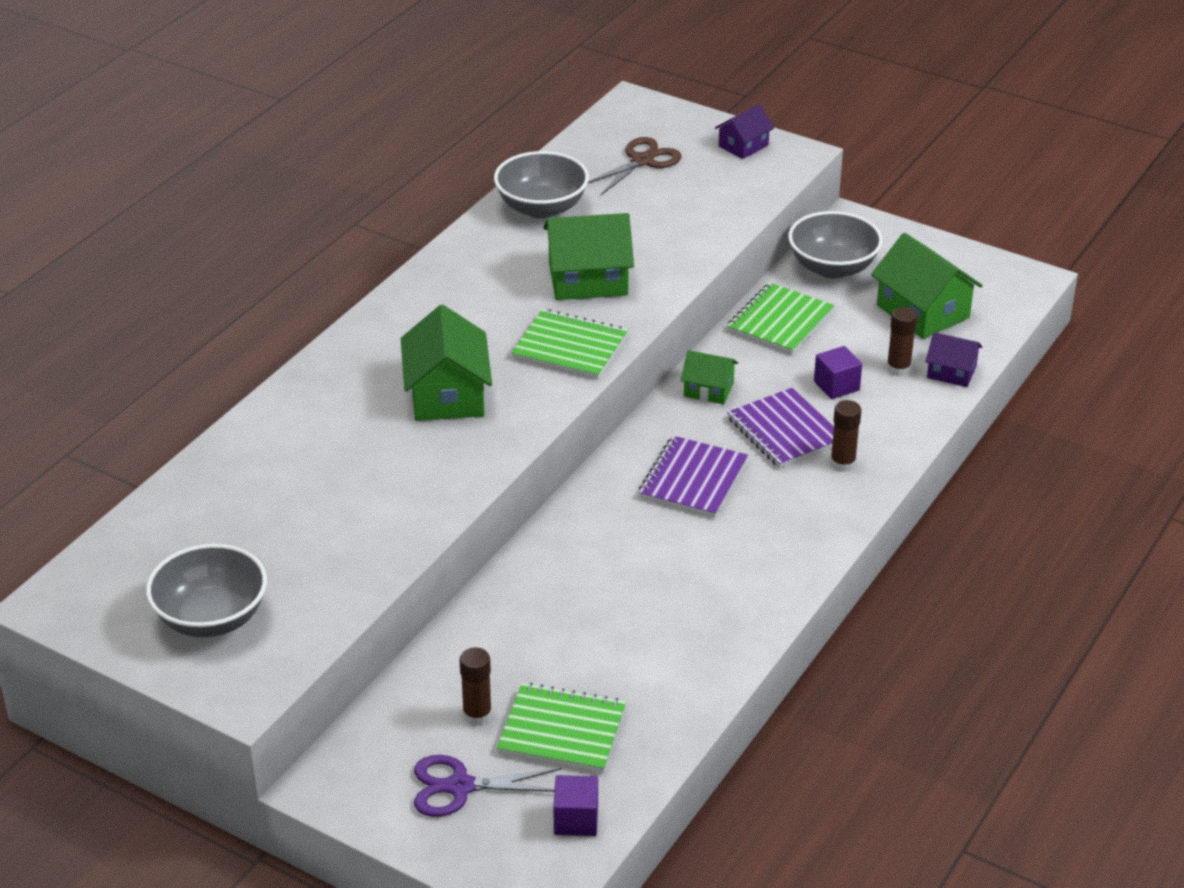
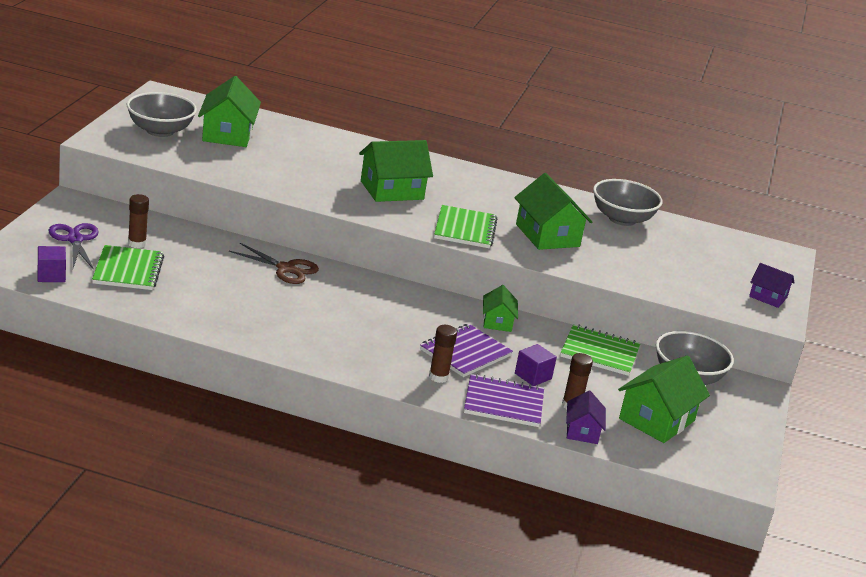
camera: 70 degrees right, 10 degrees down
brown scissors [588,137,681,195] -> brown scissors moved to [229,243,319,284]
purple notebook [639,436,748,518] -> purple notebook moved to [464,374,544,427]
none -> green house [198,76,261,147]

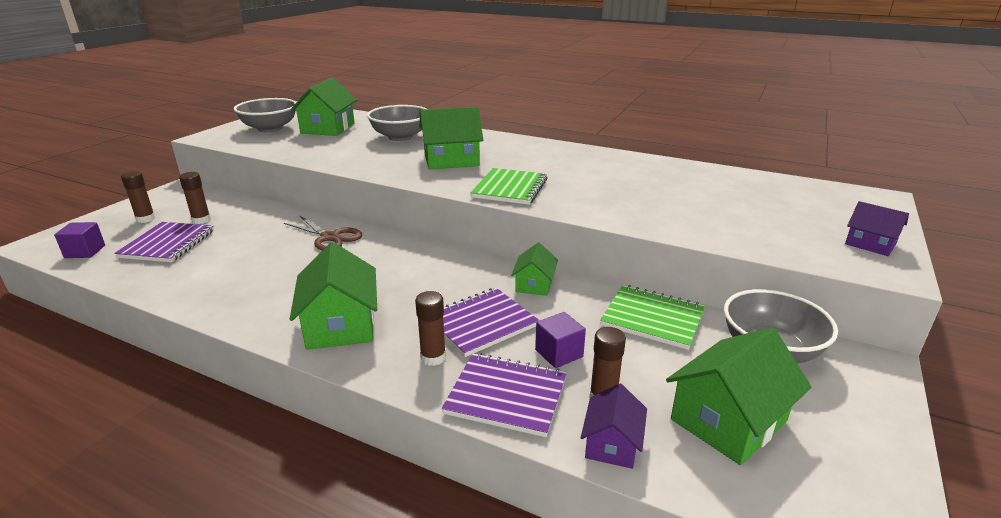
camera: 15 degrees right, 0 degrees up
purple scissors [48,223,99,270] -> brown glue stick [121,171,155,223]
green notebook [92,245,164,290] -> purple notebook [114,222,214,262]
green house [514,173,592,250] -> green house moved to [290,242,377,350]
grey bowl [593,179,662,226] -> grey bowl moved to [367,105,426,141]

